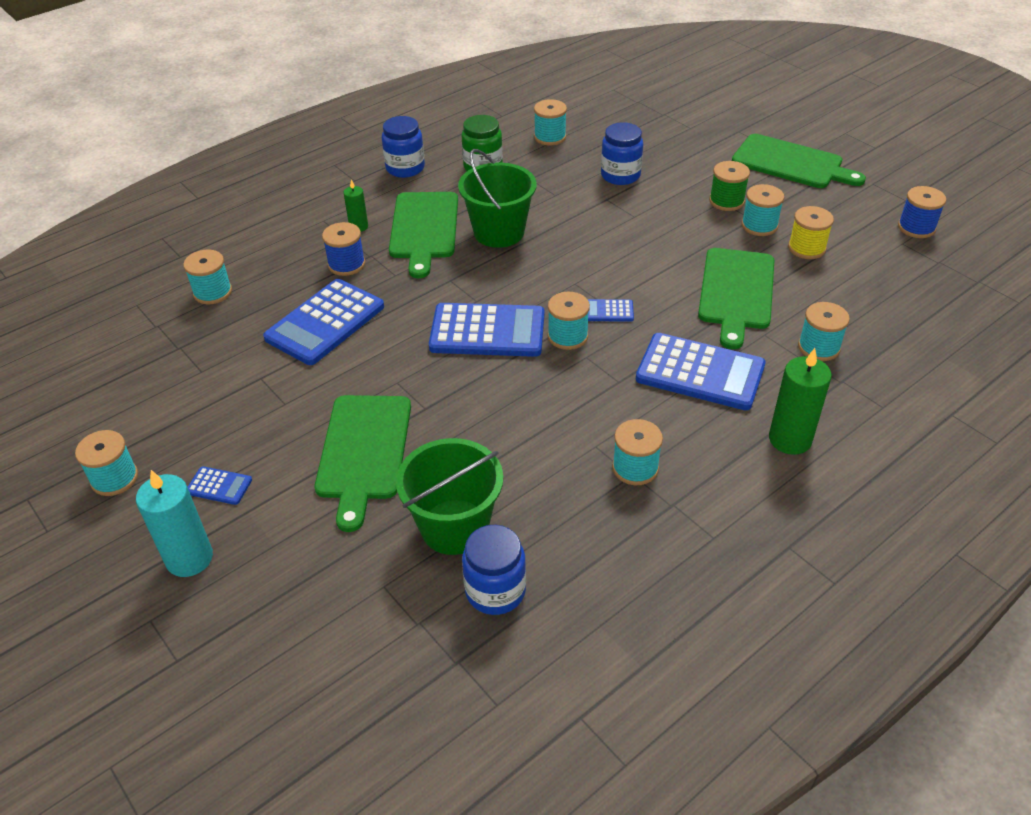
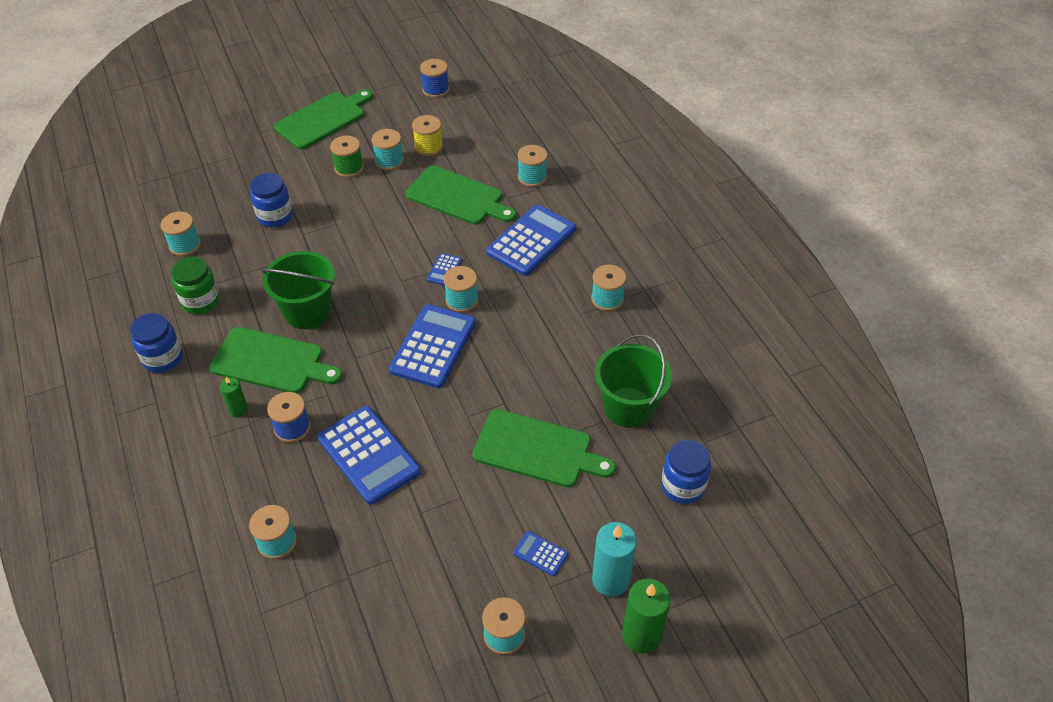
camera: 75 degrees left, 5 degrees up
blue calculator [188,466,252,505] -> blue calculator turned 90 degrees counterclockwise [513,531,568,576]
blue jar [462,525,526,615] -> blue jar moved to [661,440,711,504]
green candle [769,348,832,455] -> green candle moved to [622,579,671,654]

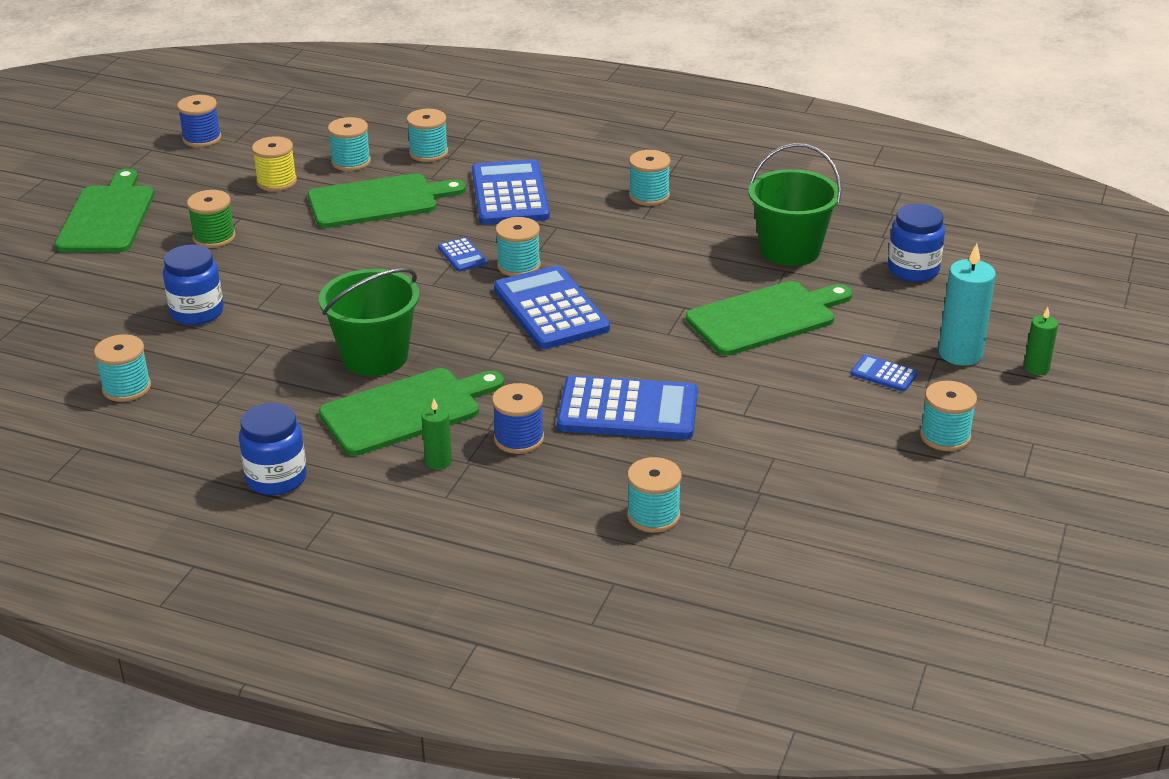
camera: 45 degrees left, 15 degrees down
green jar [171,256,220,314] -> none
turquoise spool [372,129,404,170] -> turquoise spool moved to [328,117,371,171]
blue calculator [513,531,568,576] -> blue calculator turned 45 degrees clockwise [851,355,918,391]
green candle [622,579,671,654] -> green candle [1024,307,1058,375], size x0.57

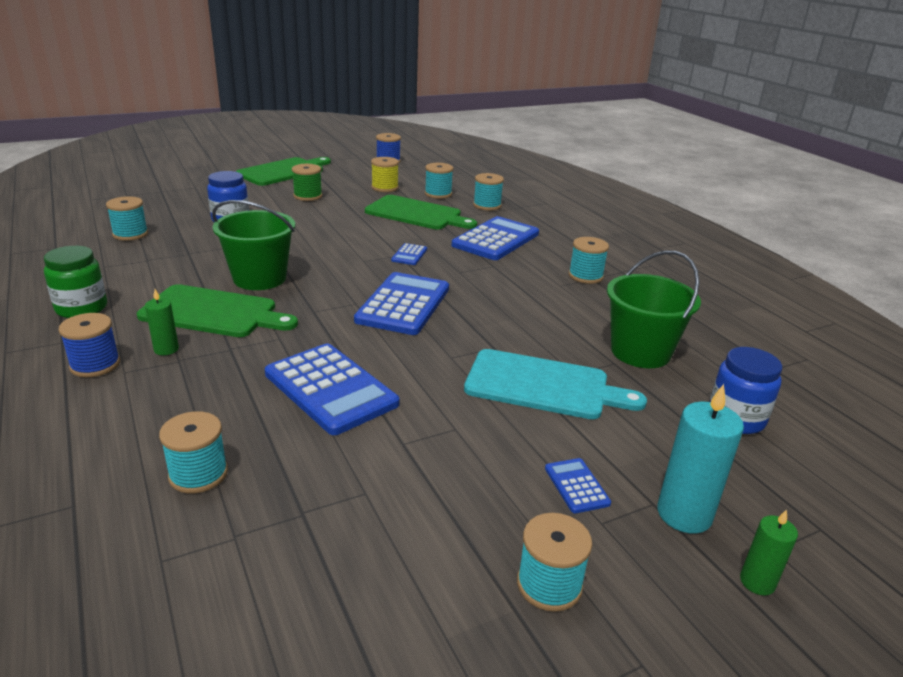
camera: 40 degrees right, 5 degrees down
blue jar [239,403,307,495] -> green jar [44,246,107,318]
blue spool [492,383,544,454] -> blue spool moved to [59,313,120,377]
turquoise spool [496,217,541,276] -> none
green cutting board [686,281,852,356] -> turquoise cutting board [464,349,647,419]

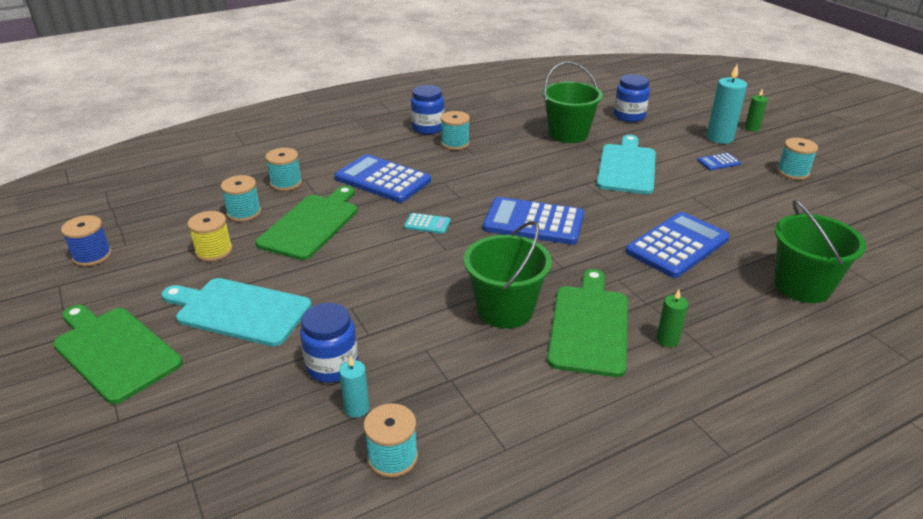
camera: 90 degrees left, 5 degrees up
green jar [44,246,107,318] -> none
blue spool [59,313,120,377] -> none
turquoise spool [159,411,228,493] -> green bucket [774,200,866,303]
green spool [292,164,322,201] -> turquoise cutting board [161,278,311,347]
blue calculator [391,243,427,265] -> turquoise calculator [404,213,451,234]
none -> turquoise candle [339,355,369,418]
none -> blue jar [411,85,444,134]

